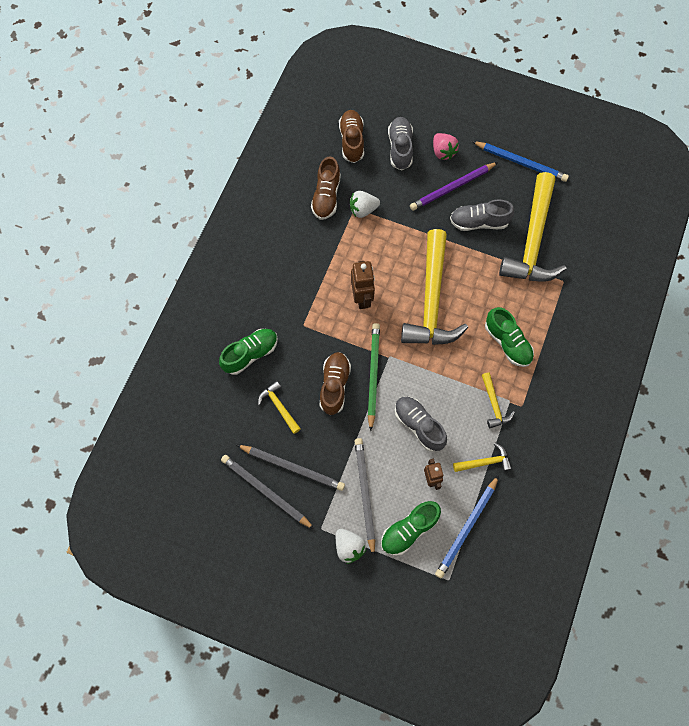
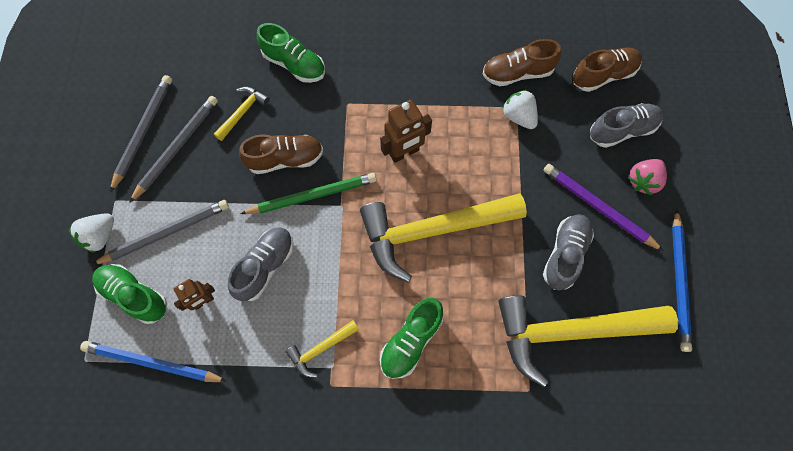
camera: 70 degrees right, 0 degrees up
grey pencil [237,445,345,491] -> grey pencil turned 150 degrees counterclockwise [129,96,218,203]
grey shoe [450,199,514,231] -> grey shoe turned 45 degrees clockwise [543,214,594,291]
yellow hammer [453,443,512,472] -> none

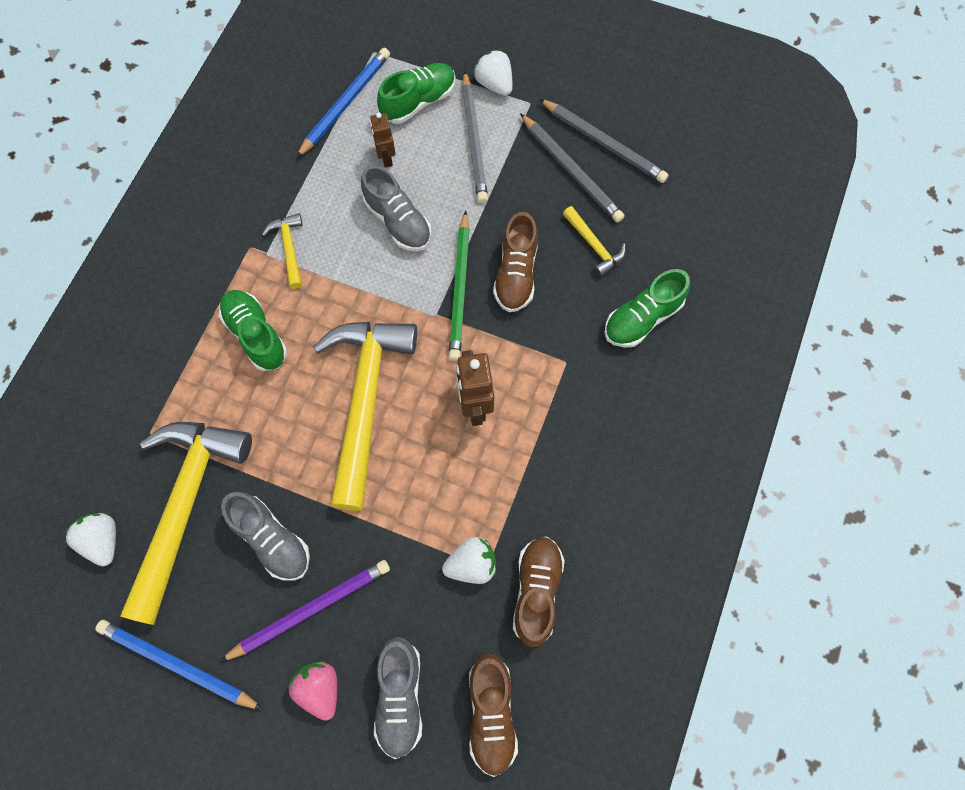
camera: 110 degrees right, 0 degrees up
none -> white strawberry [65,513,116,566]

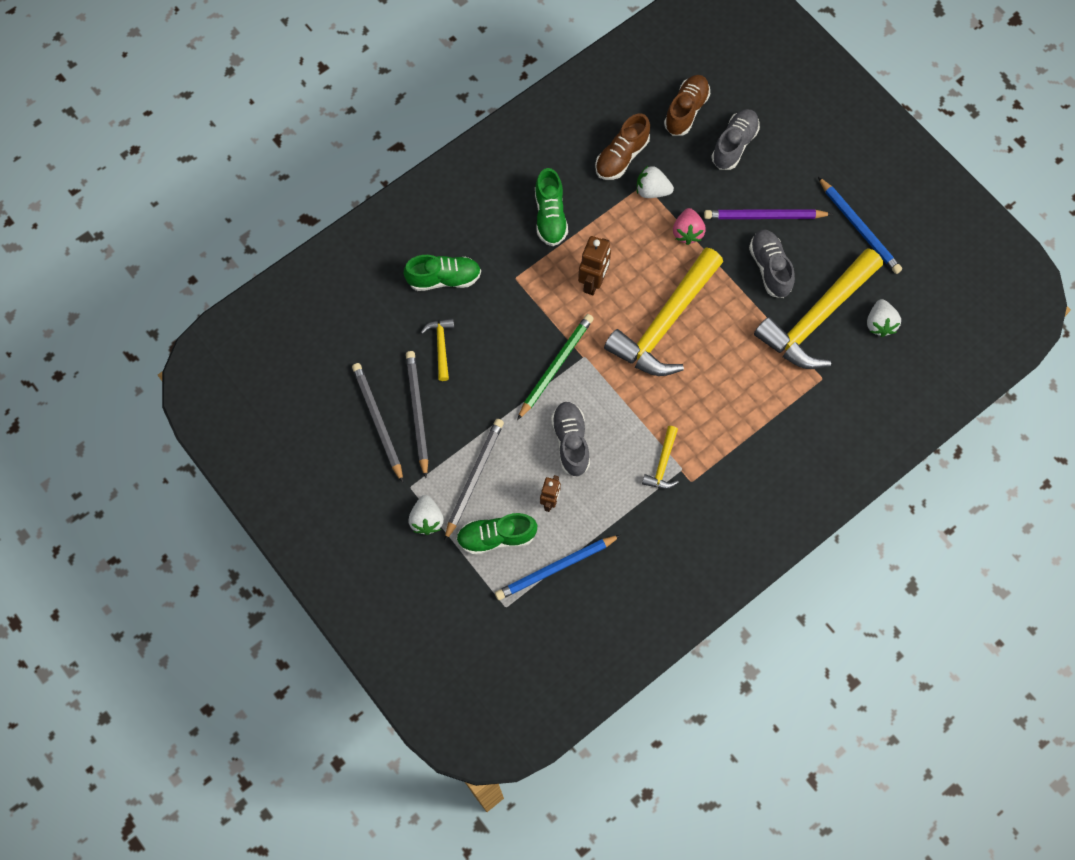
camera: 150 degrees left, 0 degrees up
green shoe [219,290,287,371] -> green shoe moved to [535,168,568,246]
pink strawberry [289,661,337,721] -> pink strawberry moved to [673,208,706,245]
brown shoe [493,212,538,312] -> none

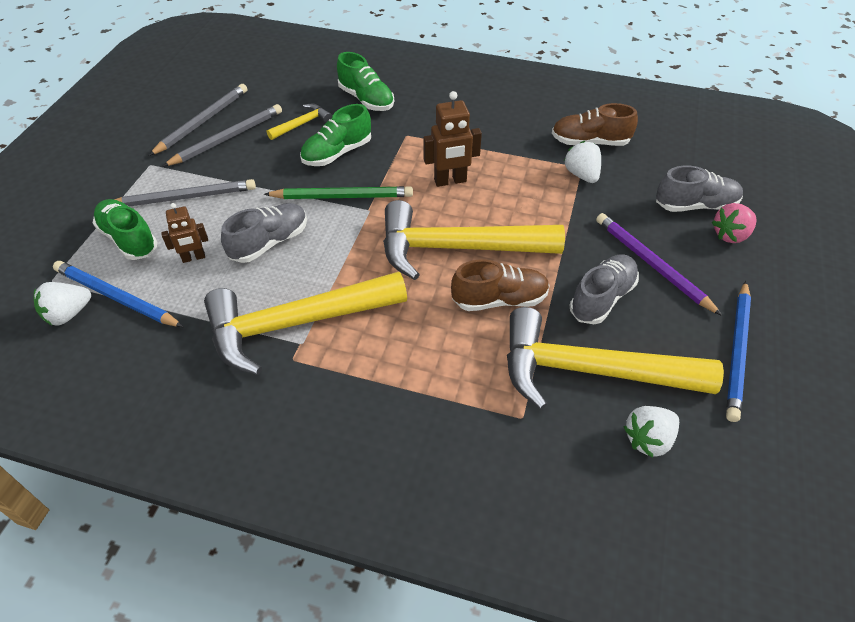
camera: 55 degrees right, 20 degrees down
white strawberry [408,495,444,535] -> white strawberry moved to [34,282,91,325]
green shoe [535,168,568,246] -> green shoe moved to [300,104,371,166]
yellow hammer [642,426,679,489] -> yellow hammer [204,272,407,375], size x2.31
brown shoe [664,75,710,136] -> brown shoe moved to [451,259,550,311]
pink strawberry [673,208,706,245] -> pink strawberry moved to [712,203,757,243]

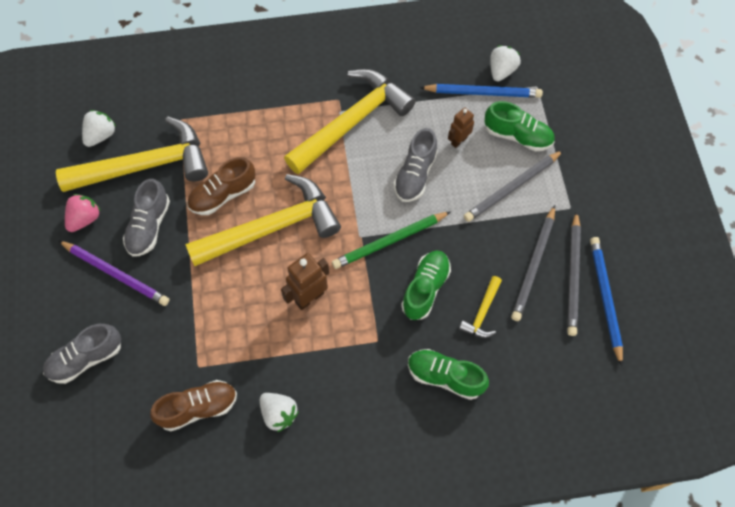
camera: 155 degrees right, 15 degrees up
white strawberry [564,141,601,183] -> white strawberry moved to [260,393,299,432]
pink strawberry [712,203,757,243] -> pink strawberry moved to [65,194,101,232]
blue pencil [726,281,751,422] -> blue pencil moved to [590,237,623,366]

